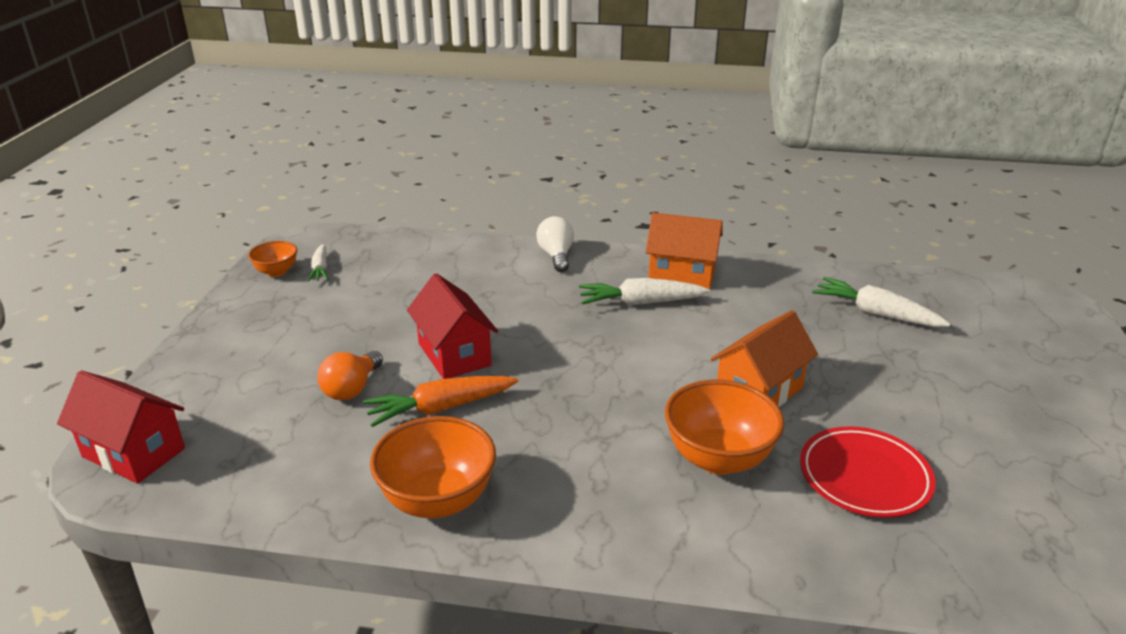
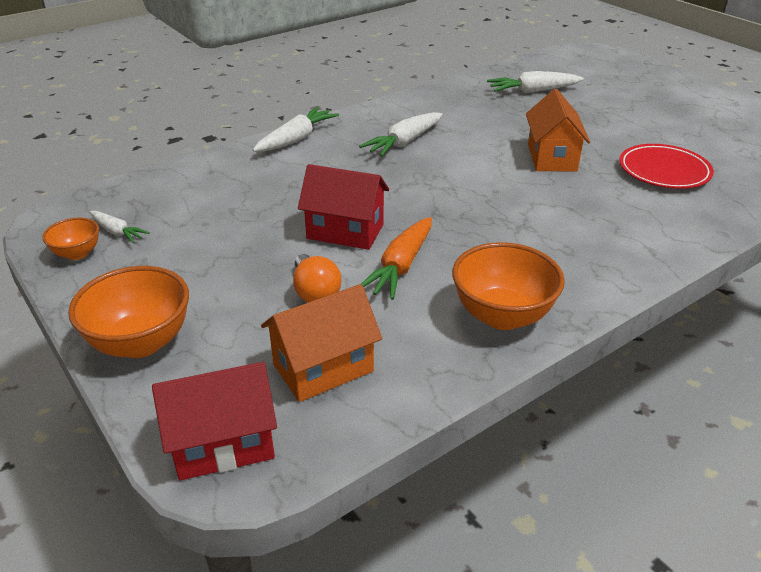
camera: 45 degrees left, 5 degrees up
white light bulb [536,216,574,272] -> white carrot [252,107,339,152]
orange house [645,213,723,289] -> orange house moved to [261,284,382,402]
orange bowl [665,380,784,475] -> orange bowl moved to [68,266,189,358]

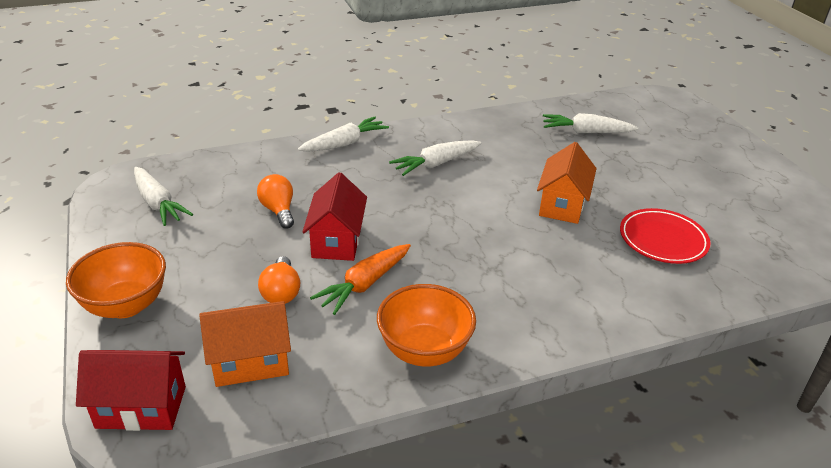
camera: 15 degrees right, 0 degrees up
orange bowl [42,218,99,260] -> none
white carrot [90,211,150,243] -> white carrot [134,167,193,226], size x1.66
red house [298,164,389,250] -> red house turned 60 degrees clockwise [302,172,367,261]
none -> orange light bulb [257,174,294,229]

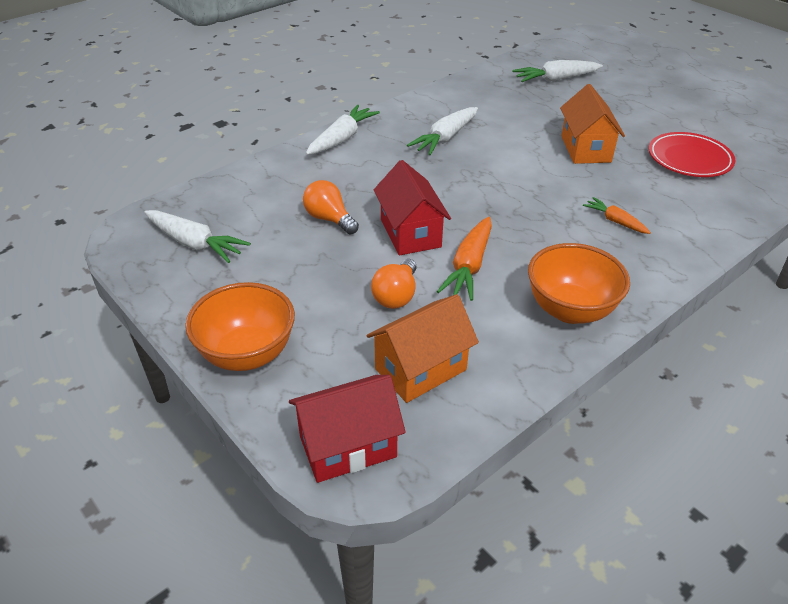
camera: 20 degrees left, 5 degrees up
orange light bulb [258,256,300,304] -> orange light bulb turned 45 degrees clockwise [371,259,417,309]
none -> orange carrot [583,197,651,234]

